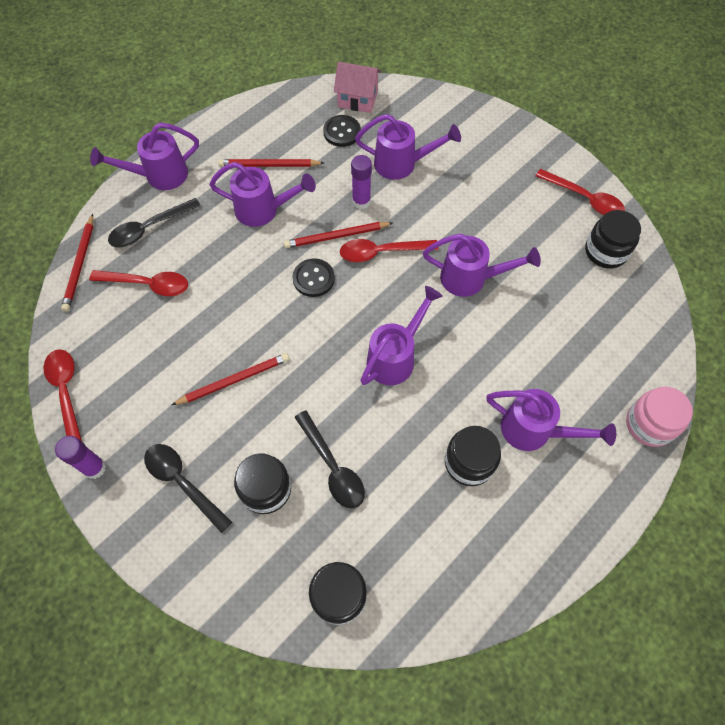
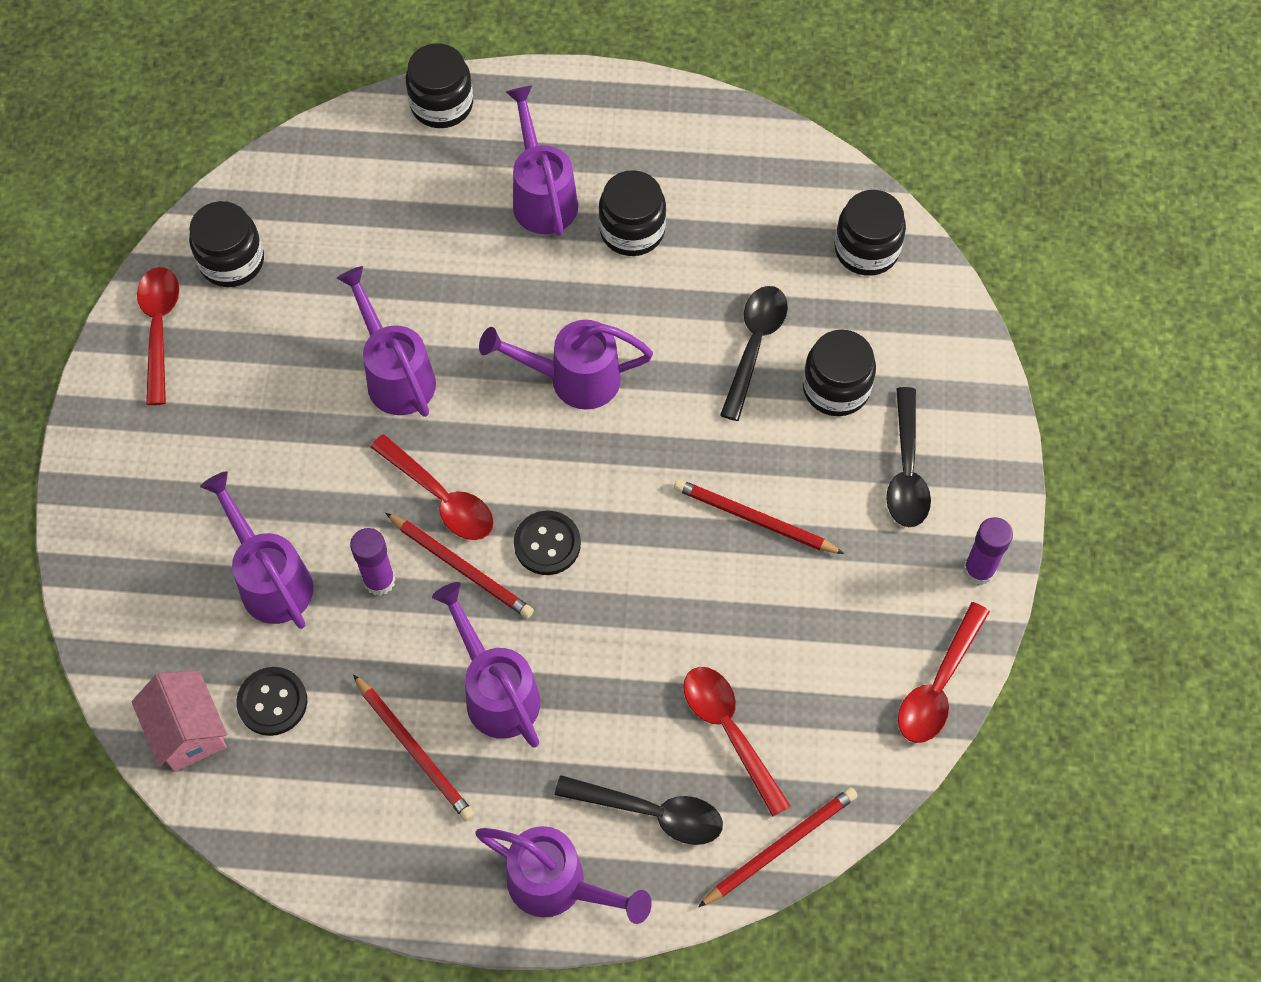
camera: 130 degrees left, 0 degrees up
pink jar [626,387,693,447] -> black jar [406,44,473,128]

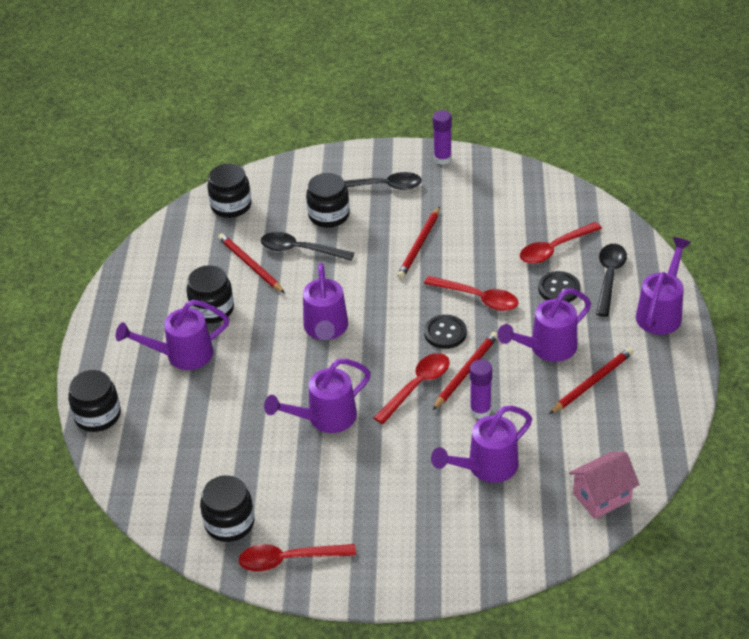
camera: 90 degrees left, 20 degrees down
black button [236,667,307,736] -> black button moved to [538,271,580,302]
red pencil [698,787,858,907] -> red pencil moved to [218,233,285,293]
red spoon [898,602,990,743] -> red spoon moved to [424,276,519,311]

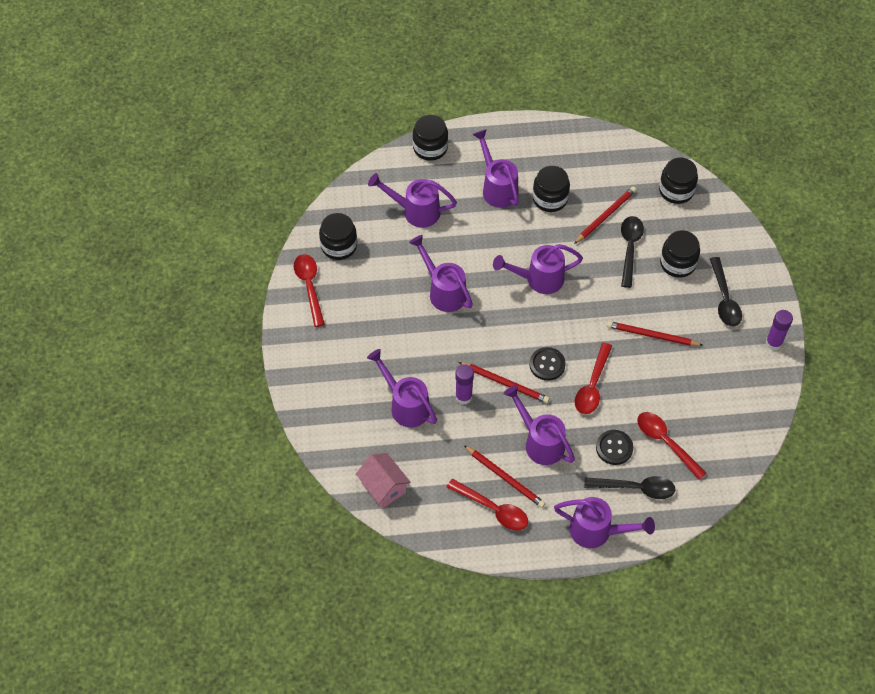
camera: 80 degrees right, 15 degrees up
red spoon [373,353,450,424] -> red spoon moved to [447,479,528,531]
none -> purple watering can [368,173,457,228]

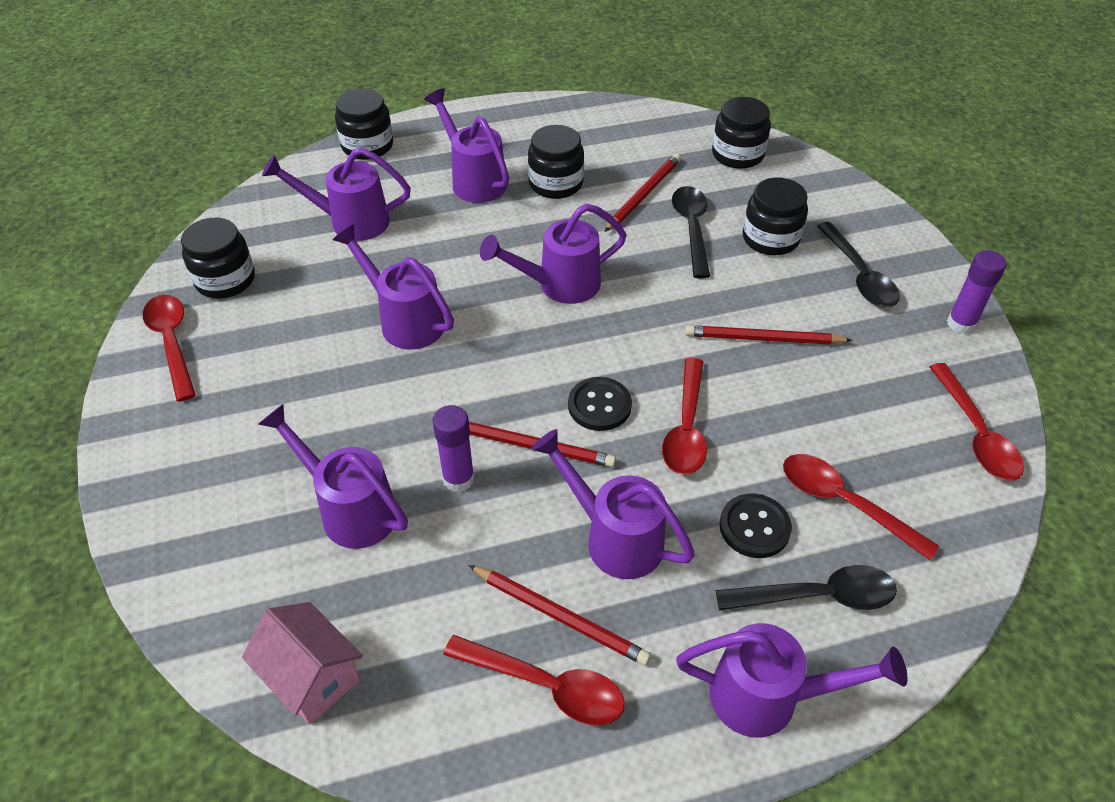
camera: 10 degrees left, 10 degrees down
none -> red spoon [929,363,1024,481]

